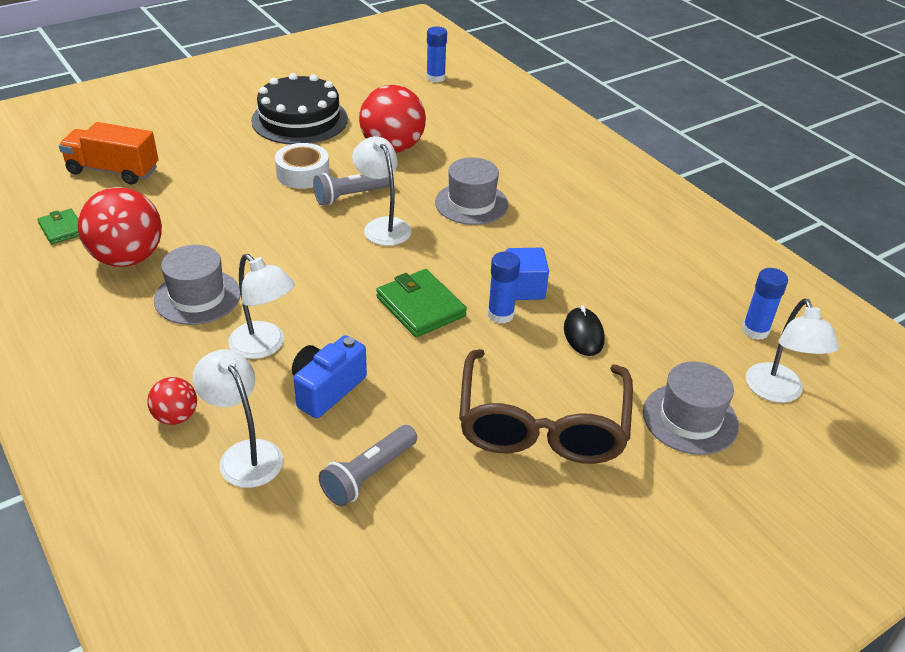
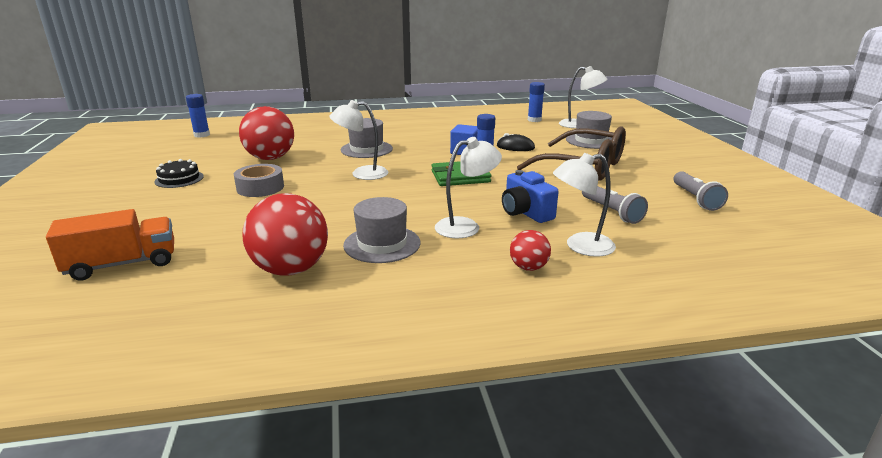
camera: 65 degrees left, 15 degrees down
green wallet [37,209,79,245] -> none
orange truck [59,122,159,185] -> orange truck turned 150 degrees counterclockwise [46,209,174,281]
black cake [251,73,348,145] -> black cake [154,159,204,188], size x0.52
white tape [275,143,330,189] -> grey tape [234,164,284,197]
grey flashlight [313,173,390,205] -> grey flashlight moved to [674,171,728,211]

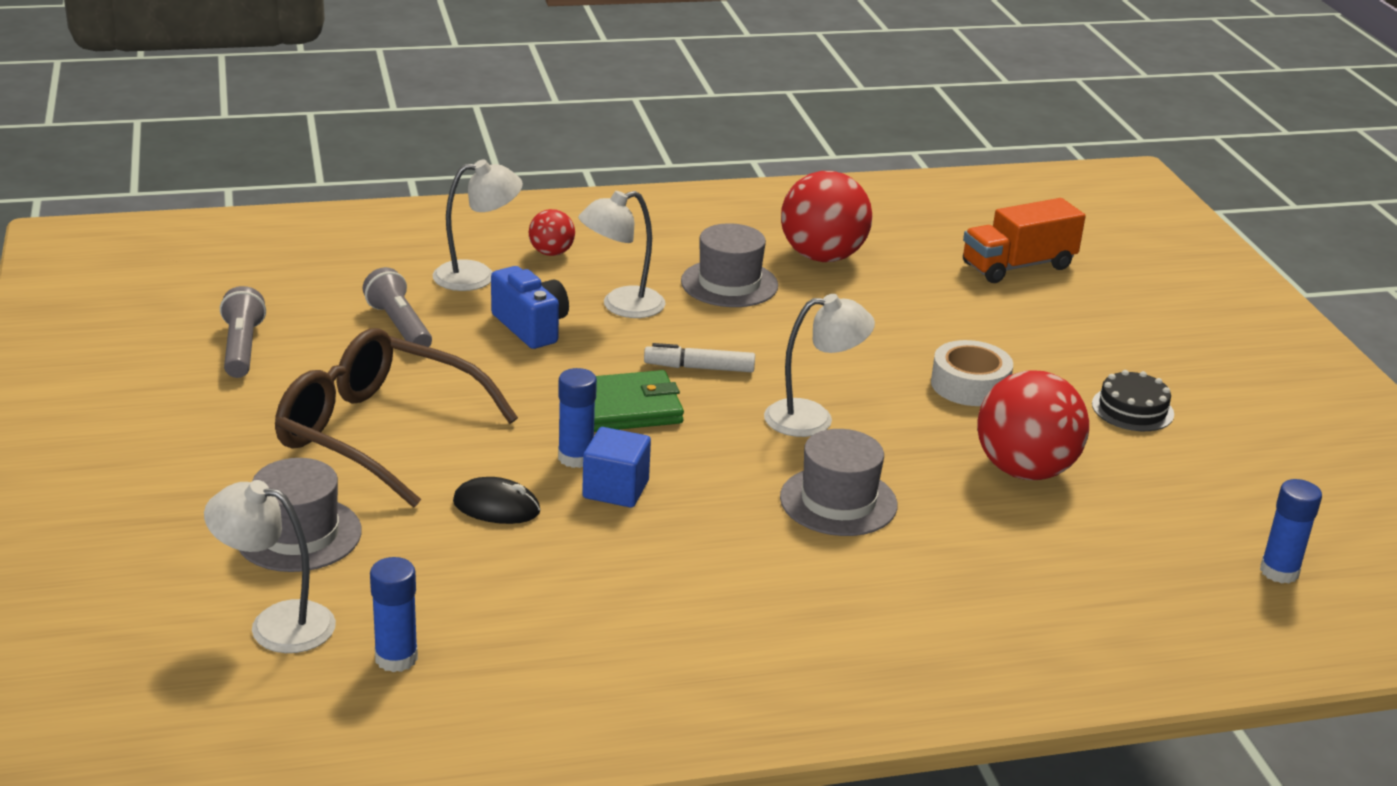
camera: 175 degrees right, 5 degrees up
grey tape [234,164,284,197] -> white tape [931,340,1013,406]
none -> white marker [644,343,755,372]

